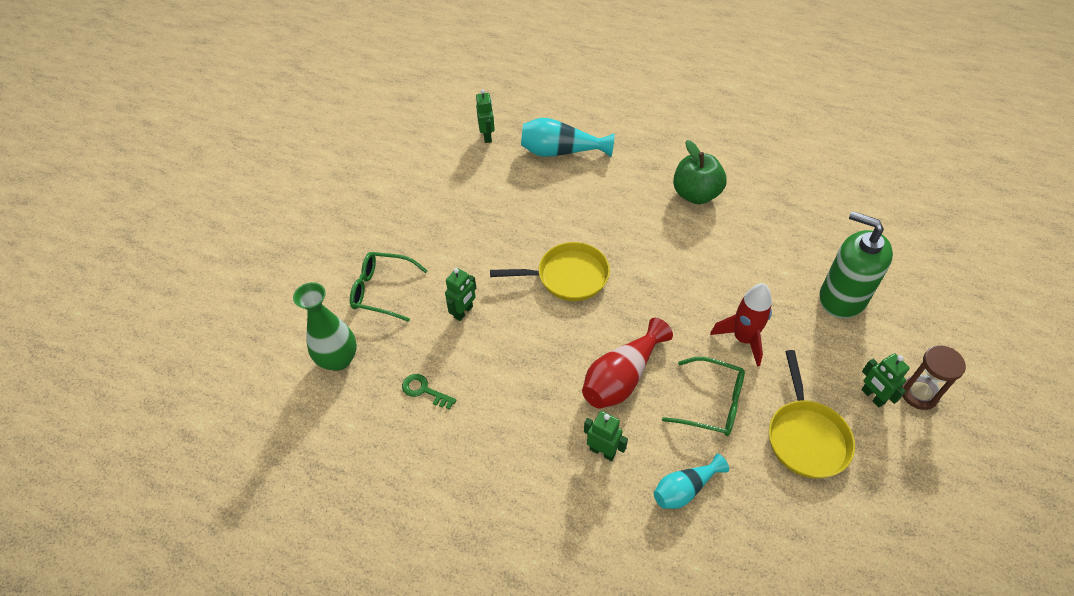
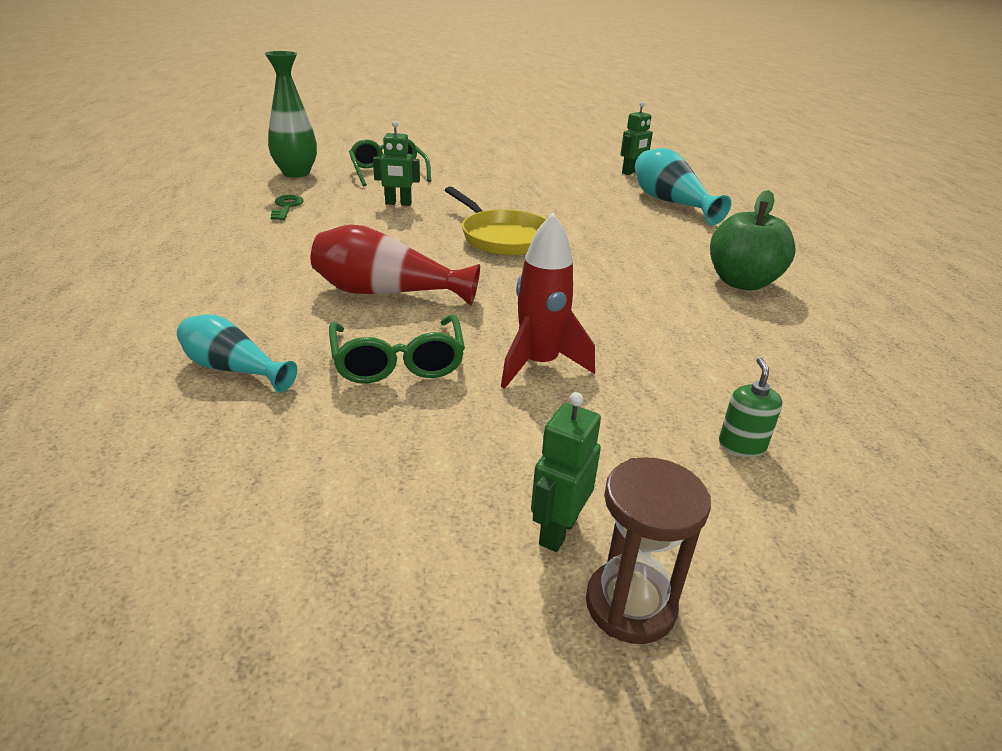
camera: 55 degrees right, 20 degrees down
green robot [584,411,628,461] -> none
yellow pan [769,350,855,479] -> none
green soap dispenser [819,211,893,319] -> green soap dispenser [719,358,783,457], size x0.40

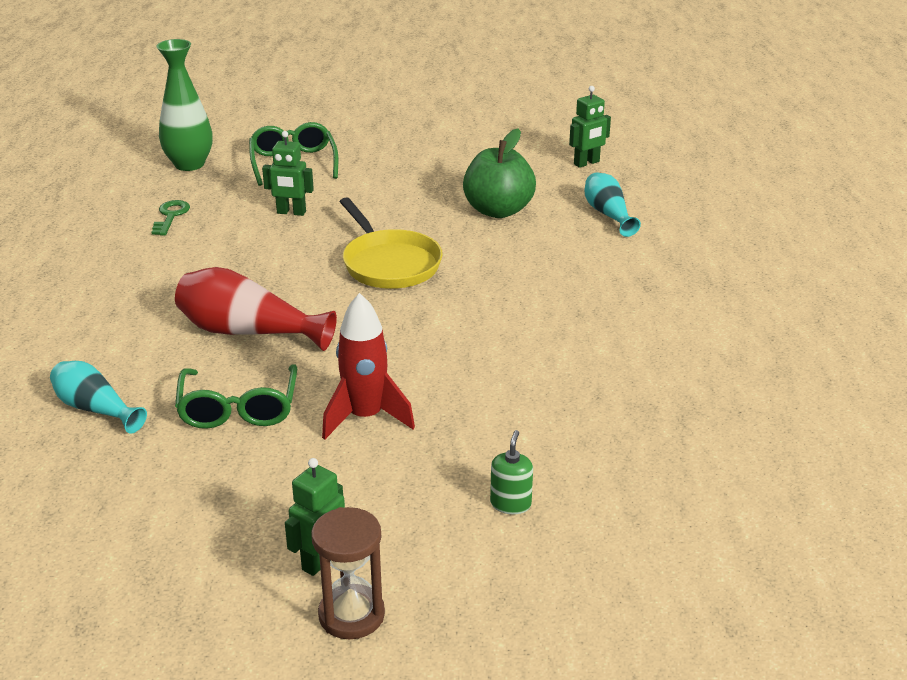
camera: 10 degrees right, 0 degrees up
turquoise vase [635,148,731,225] -> turquoise vase [585,172,641,237], size x0.64
green apple [710,190,796,290] -> green apple moved to [463,128,536,218]

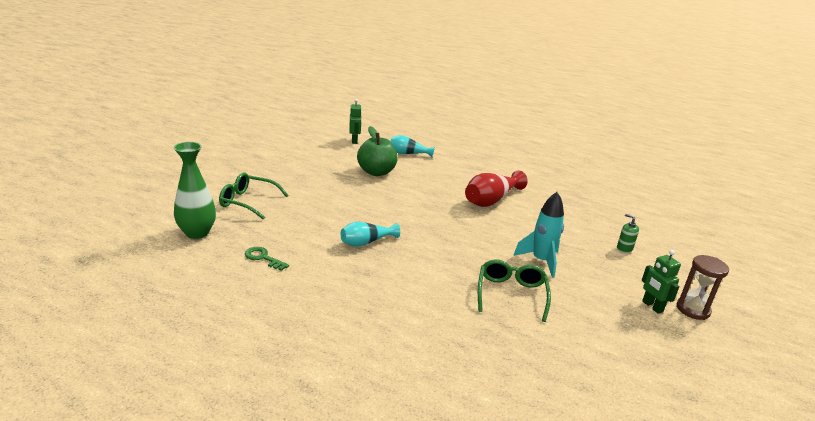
camera: 65 degrees left, 5 degrees down
turquoise vase [50,361,147,434] -> turquoise vase moved to [341,222,400,247]
red vase [175,267,337,351] -> red vase moved to [465,170,528,207]
green glasses [175,364,297,429] -> green glasses turned 105 degrees counterclockwise [478,259,551,322]
green robot [262,131,314,216] -> none
red rocket [322,293,415,440] -> turquoise rocket [513,192,564,278]
yellow pan [340,197,443,289] -> none

